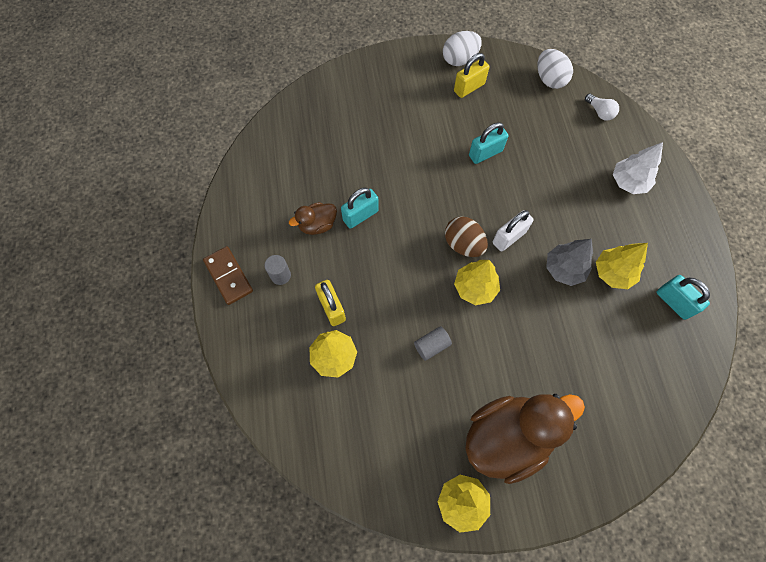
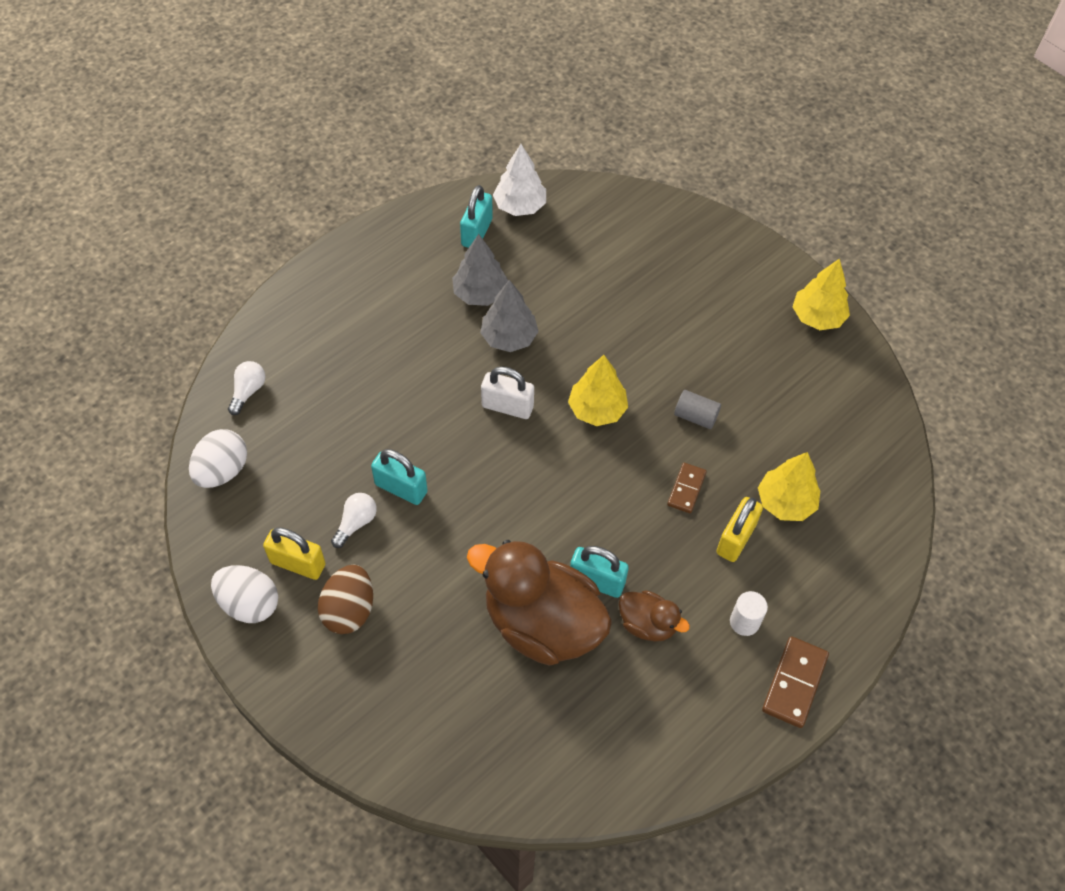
camera: 125 degrees left, 10 degrees down
grey cylinder [264,255,291,285] -> white cylinder [730,591,768,636]
brown egg [445,216,488,257] -> brown egg moved to [318,565,373,634]
brown duck [466,394,585,484] -> brown duck moved to [467,540,612,666]
yellow tree [596,243,648,289] -> grey tree [452,234,509,306]
white tree [613,142,663,194] -> white tree moved to [493,144,546,216]
none -> white light bulb [331,493,377,548]
none -> brown domino [667,463,707,513]

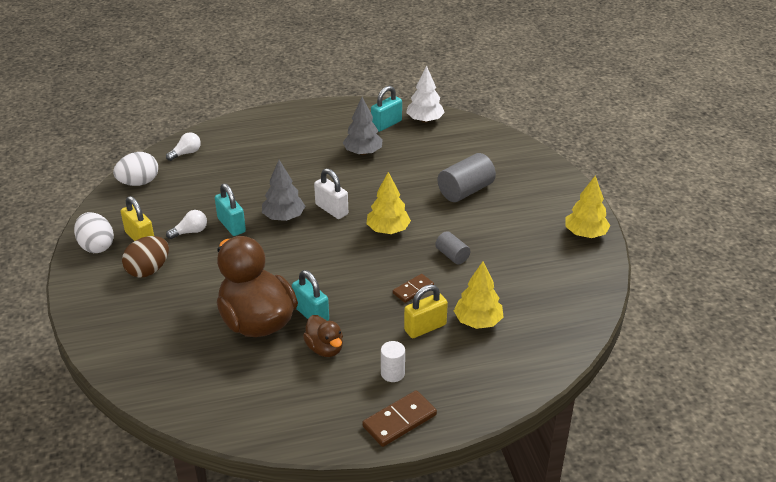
camera: 30 degrees right, 20 degrees down
grey tree [480,280,539,352] -> grey tree moved to [262,160,305,221]
none -> grey cylinder [438,153,496,202]

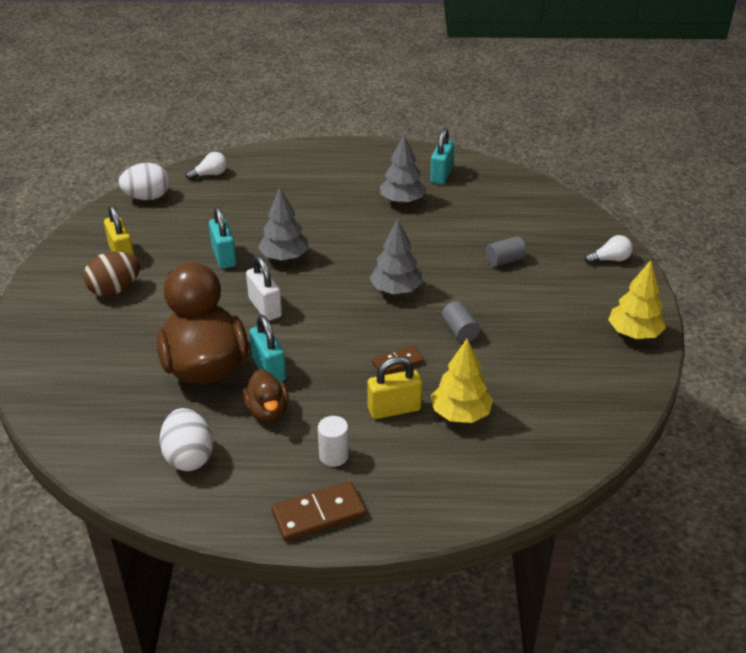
camera: 15 degrees right, 0 degrees up
white egg [74,212,114,253] -> white egg moved to [160,408,213,471]
white light bulb [166,210,207,239] -> white light bulb moved to [584,235,633,264]
white padlock [314,168,348,219] -> white padlock moved to [246,256,282,321]
yellow tree [366,172,411,234] -> grey tree [369,218,423,294]
turquoise padlock [371,86,402,132] -> turquoise padlock turned 45 degrees counterclockwise [430,128,454,184]
white tree [406,66,445,123] -> none
grey cylinder [438,153,496,202] -> grey cylinder [486,236,526,267], size x0.57

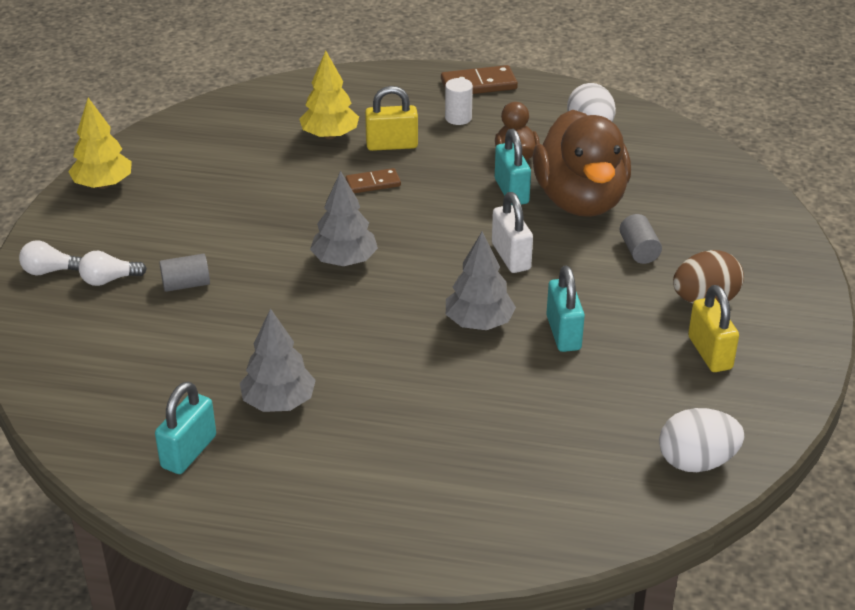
camera: 170 degrees left, 0 degrees up
white light bulb [186,152,227,180] -> white light bulb moved to [79,251,147,286]
grey cylinder [442,301,480,343] -> grey cylinder moved to [619,214,662,264]

